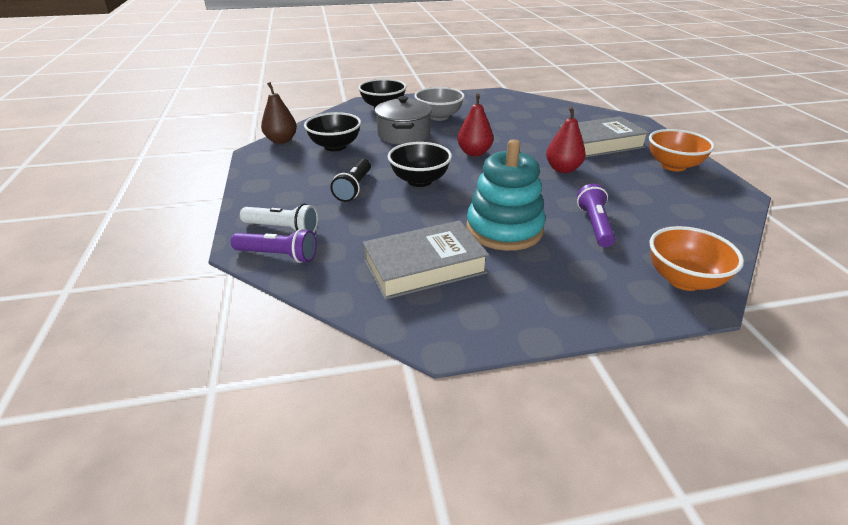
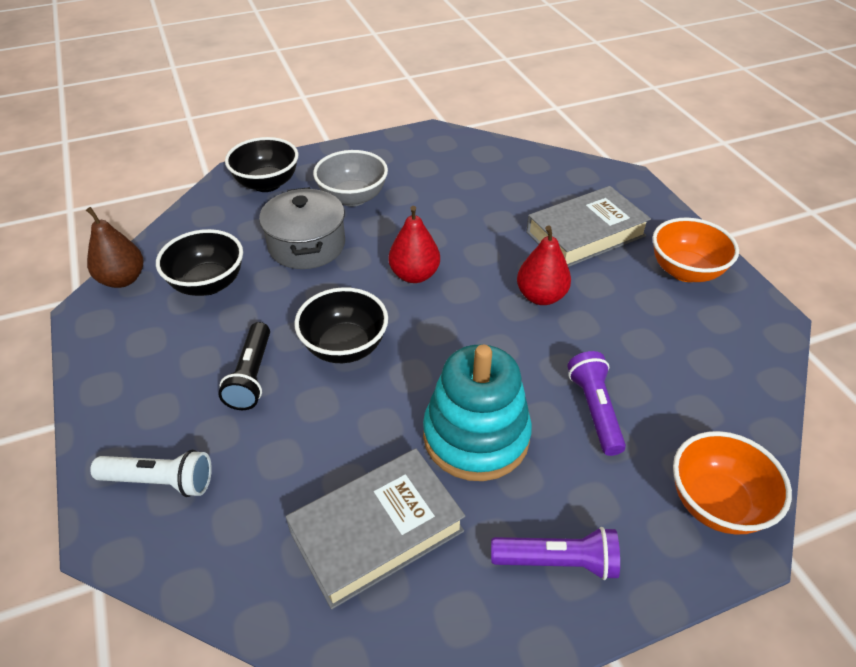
camera: 10 degrees left, 10 degrees up
purple flashlight [231,229,317,263] -> purple flashlight moved to [491,527,620,580]

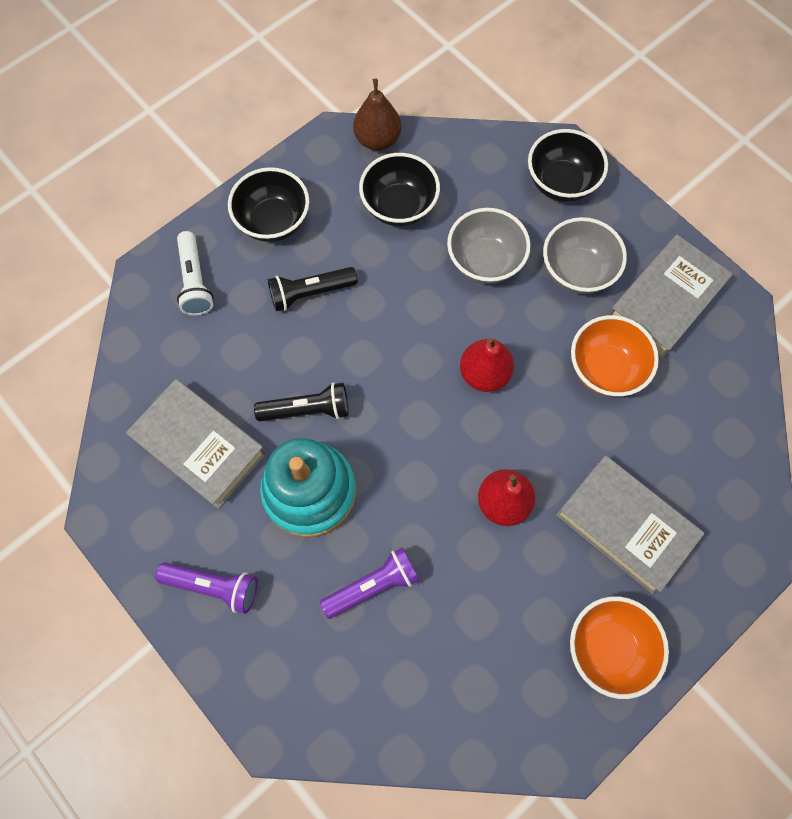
camera: 70 degrees right, 25 degrees up
grey pot [259,187,345,269] -> grey bowl [447,208,531,284]
black bowl [294,287,388,363] -> black bowl moved to [228,167,309,242]
purple flashlight [491,527,620,580] -> purple flashlight turned 60 degrees counterclockwise [155,562,258,614]
orange bowl [673,431,792,534] -> orange bowl moved to [571,315,659,397]
none -> black flashlight [254,382,349,421]
none -> grey book [608,235,733,359]

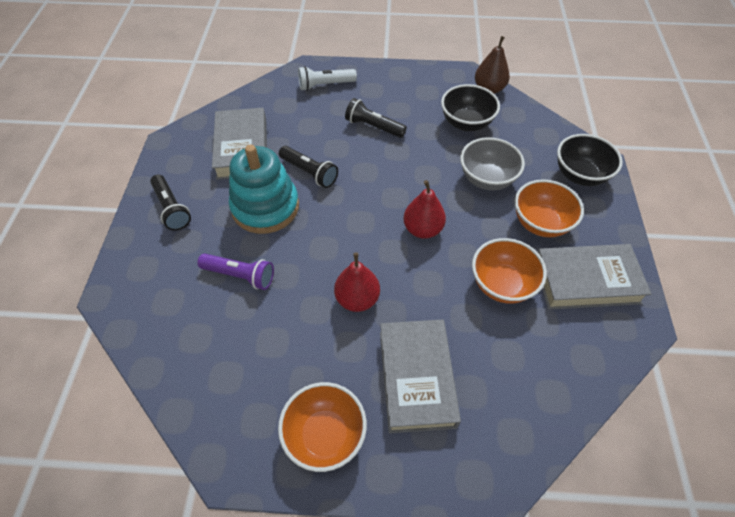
camera: 45 degrees right, 15 degrees down
purple flashlight [155,562,258,614] -> black flashlight [150,175,191,231]
white flashlight [177,231,214,316] -> white flashlight turned 45 degrees clockwise [298,66,357,91]
black bowl [228,167,309,242] -> none
grey bowl [543,217,627,294] -> orange bowl [515,179,584,237]

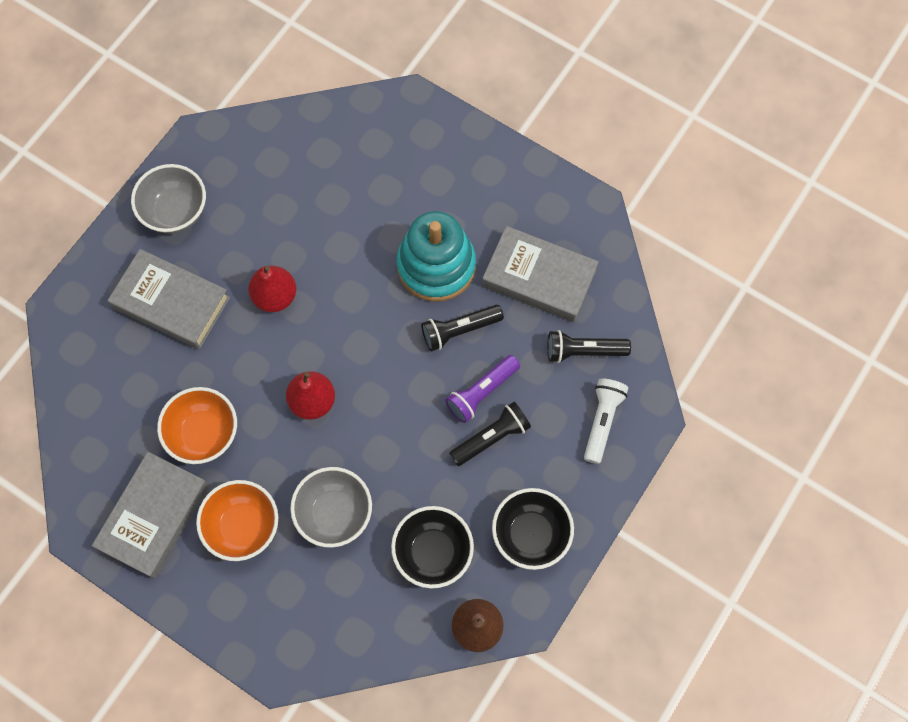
camera: 120 degrees right, 15 degrees up
black flashlight [150,175,191,231] -> black flashlight moved to [547,330,631,363]
purple flashlight [197,253,274,290] -> purple flashlight moved to [445,355,520,423]
orange bowl [278,382,367,472] -> grey bowl [131,164,206,234]
black bowl [557,134,623,186] -> black bowl moved to [492,488,574,570]

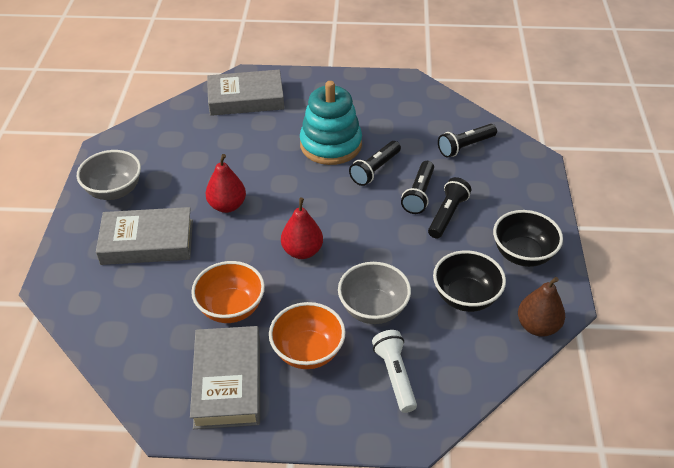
camera: 30 degrees left, 25 degrees down
purple flashlight [445,355,520,423] -> black flashlight [401,161,434,214]
grey book [482,226,599,322] -> grey book moved to [207,70,284,116]
white flashlight [584,378,628,464] -> white flashlight moved to [372,330,417,413]

